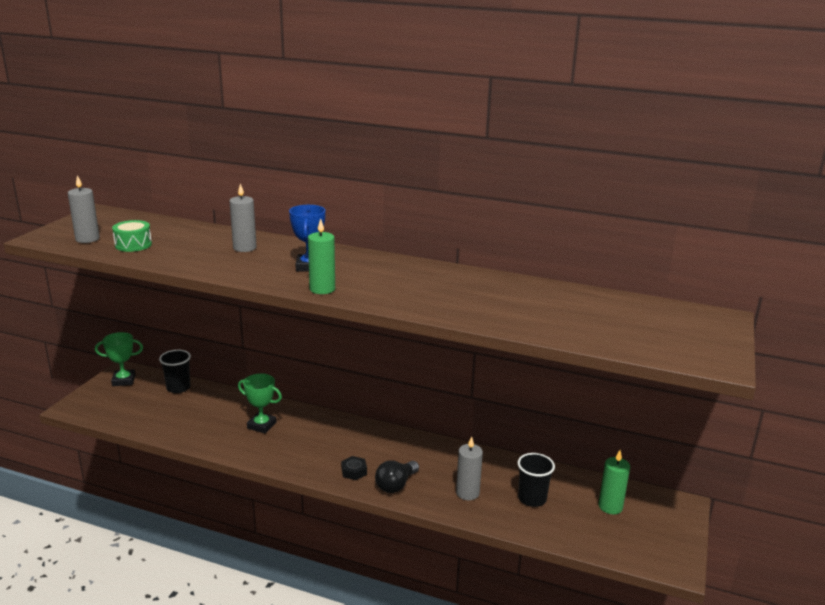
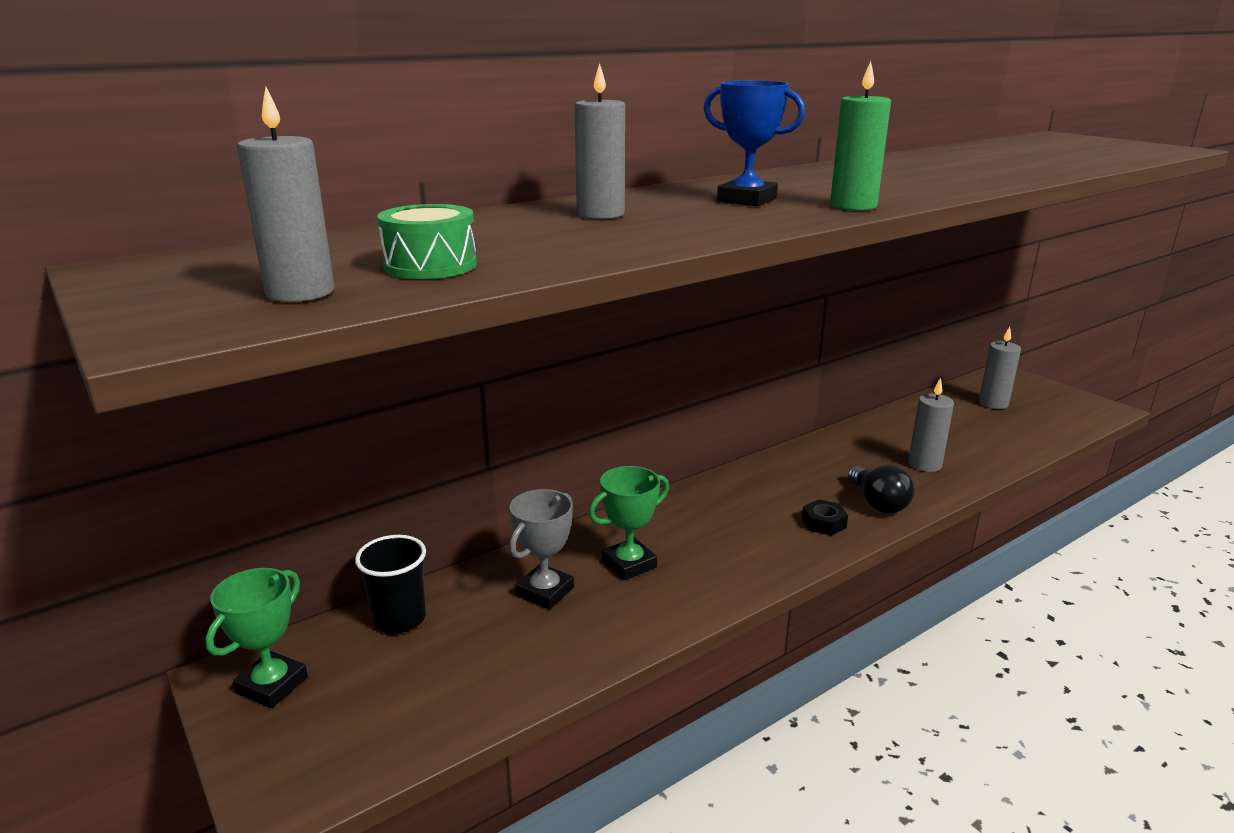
camera: 55 degrees left, 0 degrees up
black cup [518,453,555,507] -> none
green candle [599,450,630,514] -> grey candle [979,327,1021,409]
none -> grey trophy [509,489,574,610]

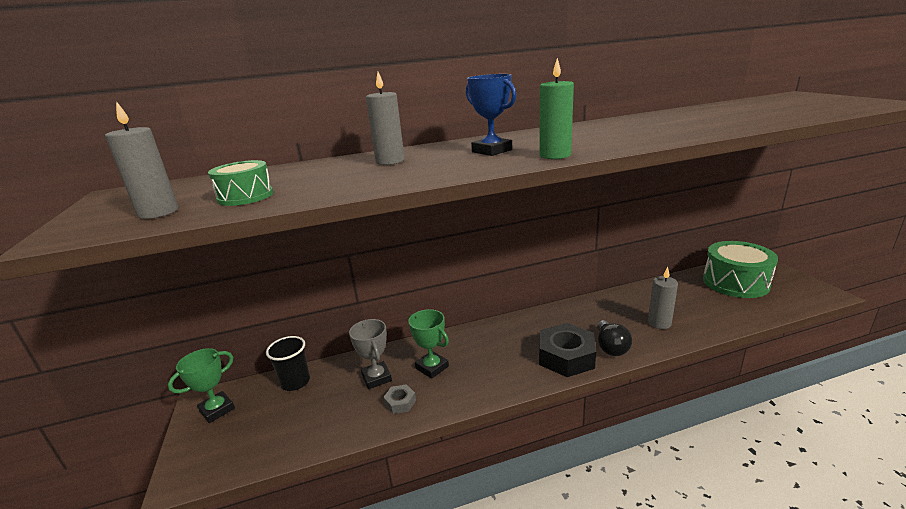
camera: 20 degrees right, 0 degrees up
grey trophy [509,489,574,610] -> grey trophy turned 75 degrees counterclockwise [349,319,392,389]
green trophy [588,466,669,580] -> green trophy turned 60 degrees clockwise [408,309,449,379]
black nut [802,499,848,536] -> black nut [539,323,596,377], size x2.12
grey candle [979,327,1021,409] -> green drum [703,241,778,298]
none -> grey nut [383,384,416,414]

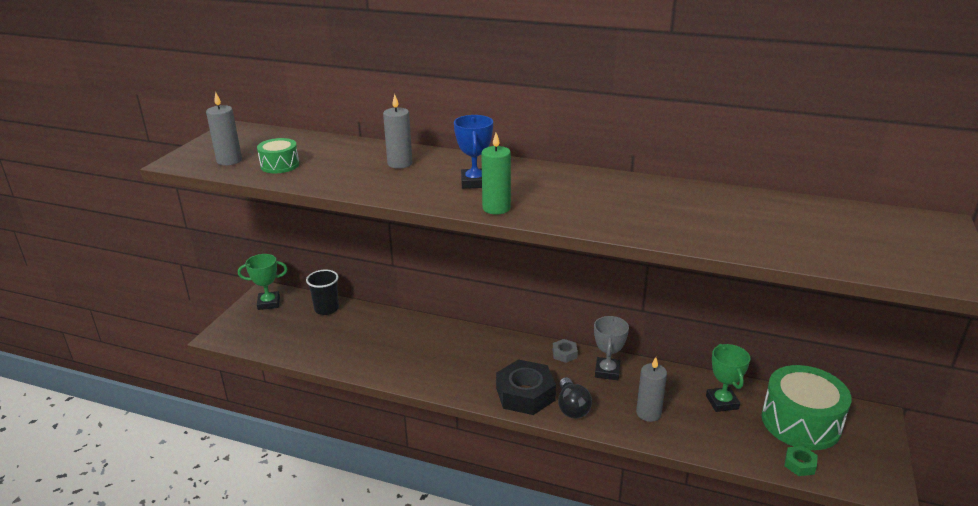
camera: 35 degrees right, 5 degrees up
grey trophy [349,319,392,389] -> grey trophy moved to [594,316,629,380]
grey nut [383,384,416,414] -> grey nut moved to [553,339,578,363]
green trophy [408,309,449,379] -> green trophy moved to [706,344,751,412]
black light bulb [597,320,632,356] -> black light bulb turned 45 degrees counterclockwise [558,377,592,418]
none -> green nut [784,446,818,476]

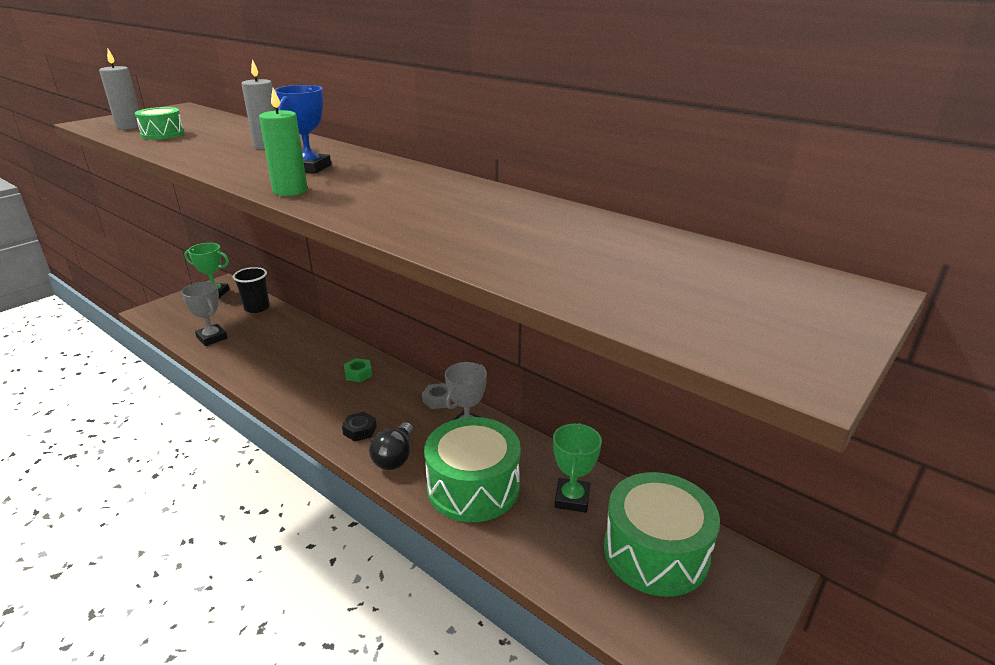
camera: 20 degrees right, 0 degrees up
black nut [496,360,556,415] -> black nut [342,412,377,442], size x0.47
grey candle [636,357,667,422] -> green drum [424,417,521,522]
green nut [784,446,818,476] -> green nut moved to [344,358,372,382]
none -> grey trophy [181,282,227,346]

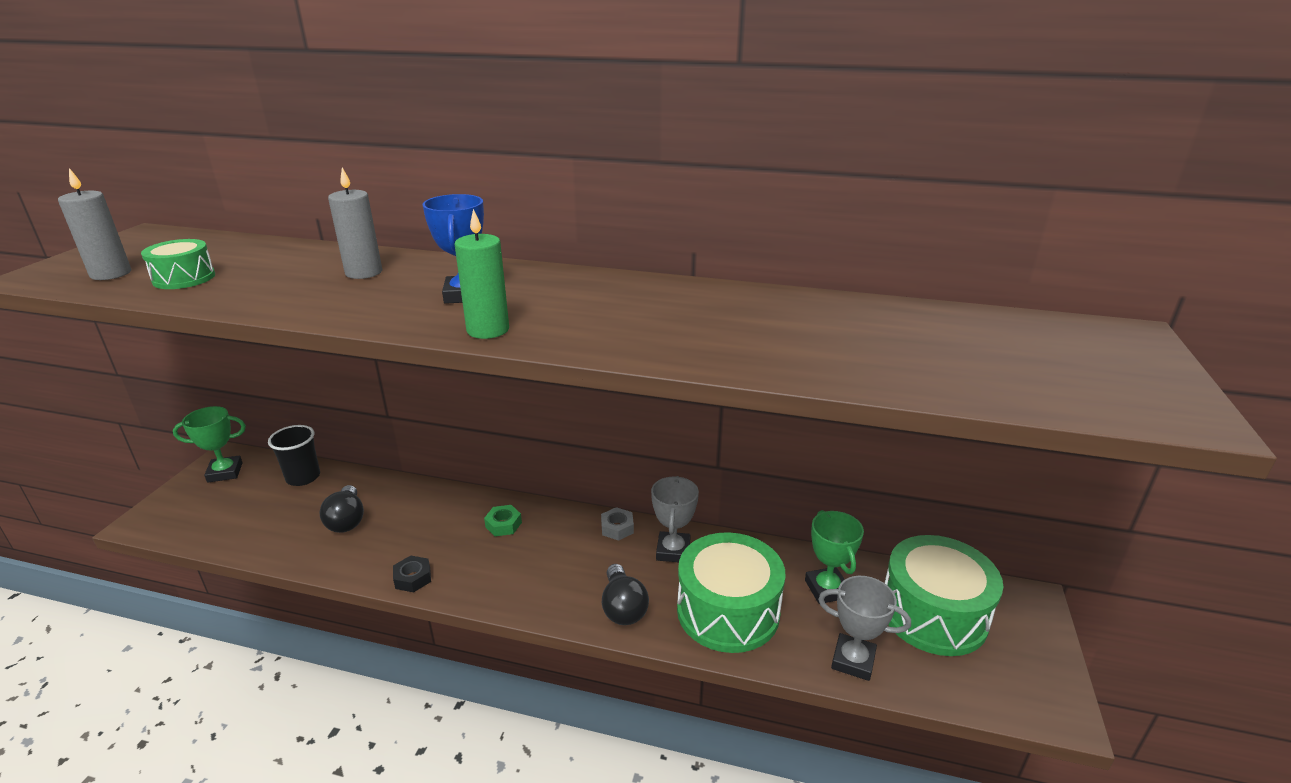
camera: 25 degrees left, 0 degrees up
grey trophy [181,282,227,346] -> grey trophy moved to [818,576,911,681]
black nut [342,412,377,442] -> black nut moved to [393,555,431,592]
none -> black light bulb [319,485,364,533]

